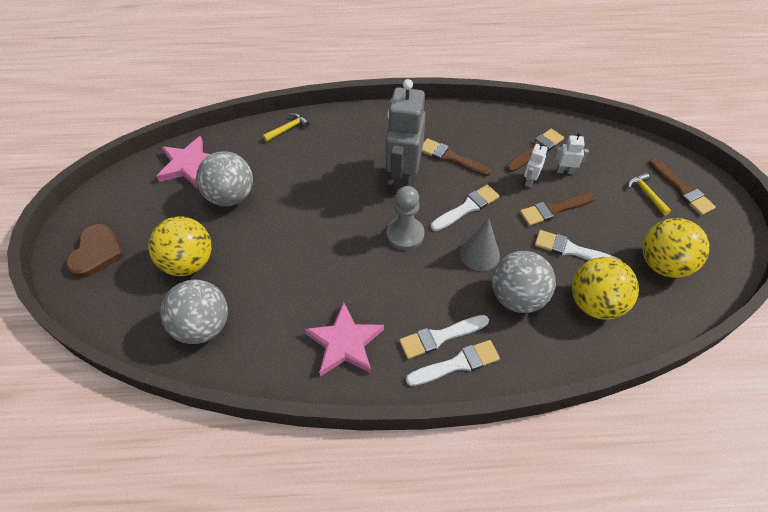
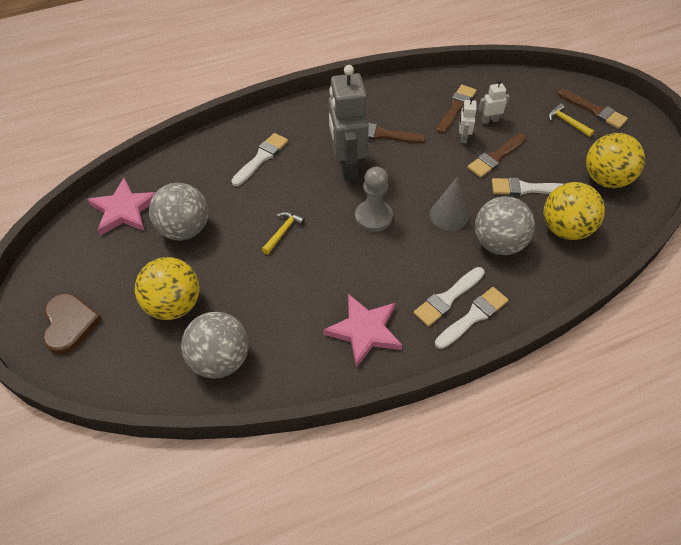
camera: 20 degrees left, 0 degrees up
yellow hammer [263,113,310,142] -> yellow hammer moved to [262,212,305,254]
white brush [431,185,500,231] -> white brush moved to [231,133,288,186]

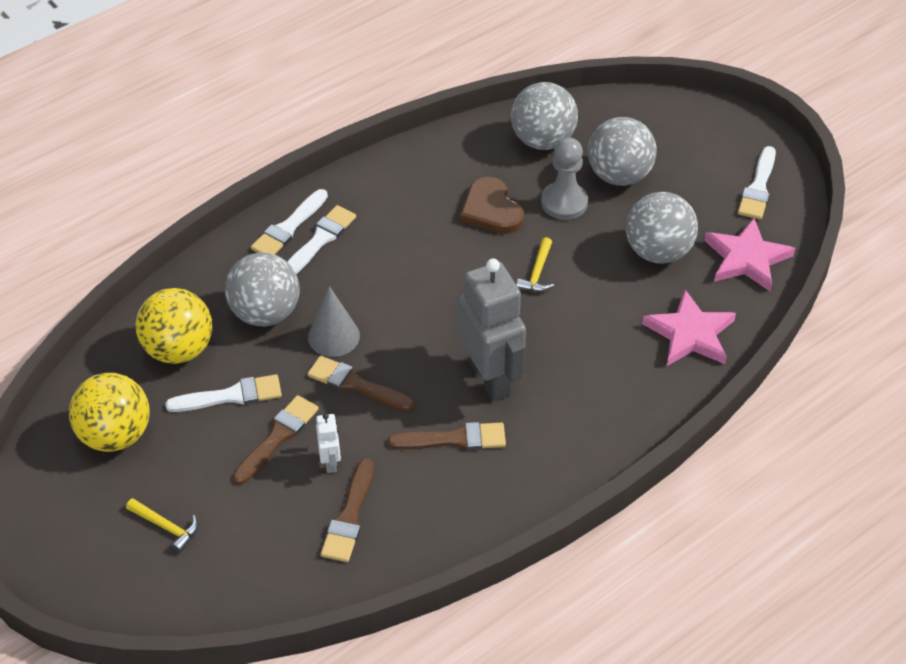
camera: 165 degrees right, 5 degrees down
brown heart [43,293,102,354] -> brown heart moved to [460,177,524,234]
yellow ball [135,257,200,320] -> grey ball [588,117,657,186]
white brush [231,133,288,186] -> white brush moved to [738,146,776,220]
pink star [323,294,402,368] -> pink star moved to [642,290,736,366]
grey pawn [355,167,393,232] -> grey pawn moved to [541,137,588,220]
white robot [478,80,510,124] -> none
brown brush [557,89,628,129] -> brown brush moved to [307,356,415,411]

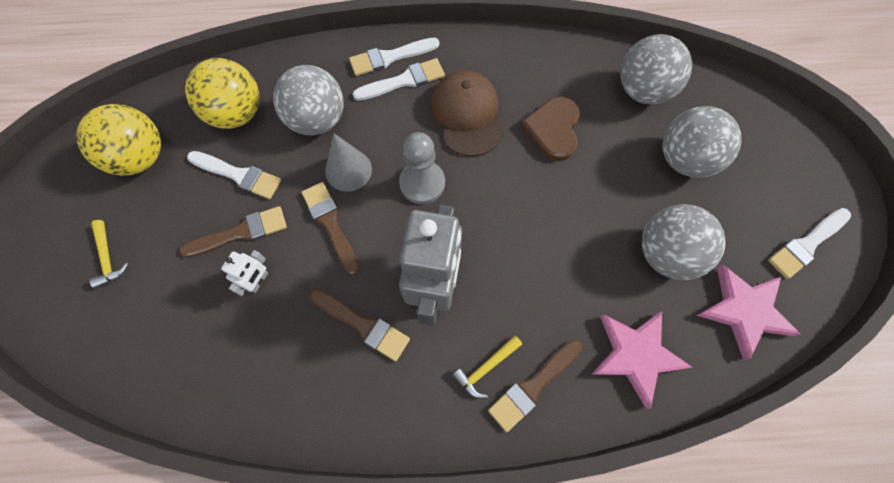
camera: 35 degrees right, 20 degrees up
brown brush [321,458,374,562] -> brown brush moved to [488,340,582,432]
yellow hammer [516,237,554,292] -> yellow hammer moved to [452,335,522,398]
grey pawn [541,137,588,220] -> grey pawn moved to [399,132,445,204]
none -> brown cap [431,70,503,157]

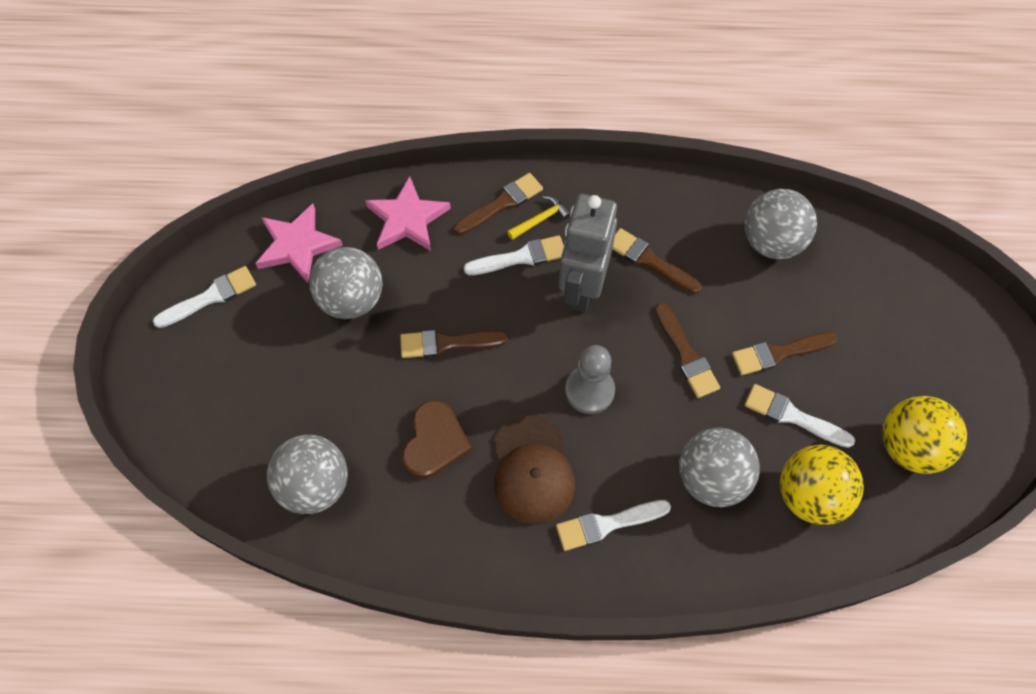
camera: 175 degrees left, 5 degrees down
yellow hammer [89,220,128,289] -> none
white robot [221,250,268,296] -> none
grey cone [325,133,372,192] -> none
white brush [349,38,439,76] -> white brush moved to [464,235,564,275]
grey ball [662,106,742,178] -> grey ball moved to [744,189,817,259]
none -> brown brush [400,330,508,358]

